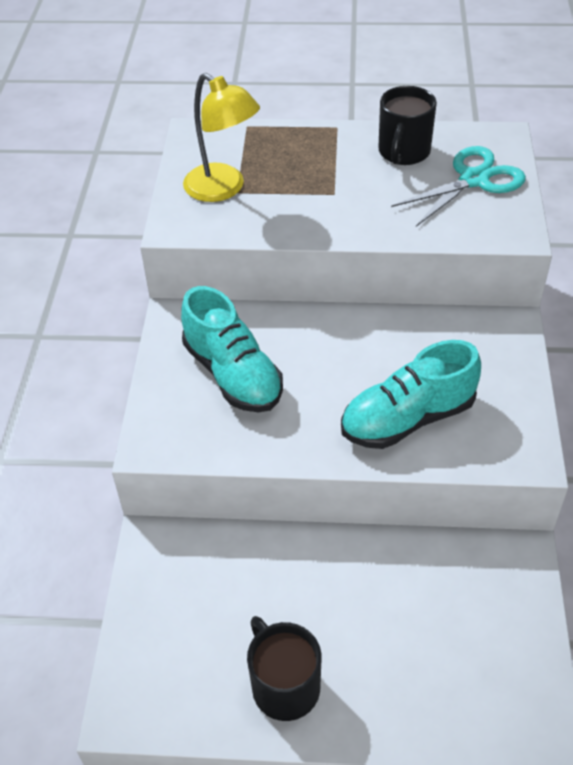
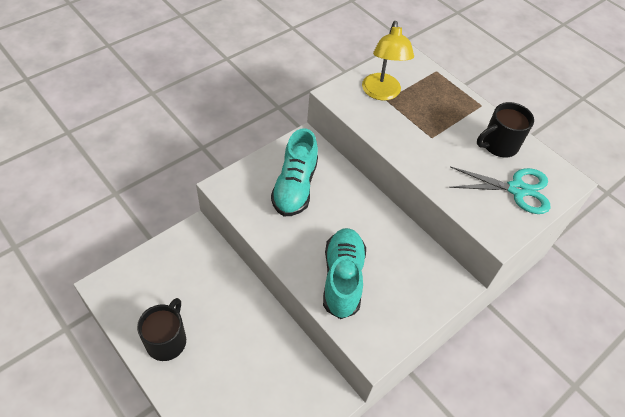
camera: 40 degrees right, 5 degrees up
turquoise shoe [341,340,481,449] -> turquoise shoe turned 75 degrees clockwise [323,228,366,319]

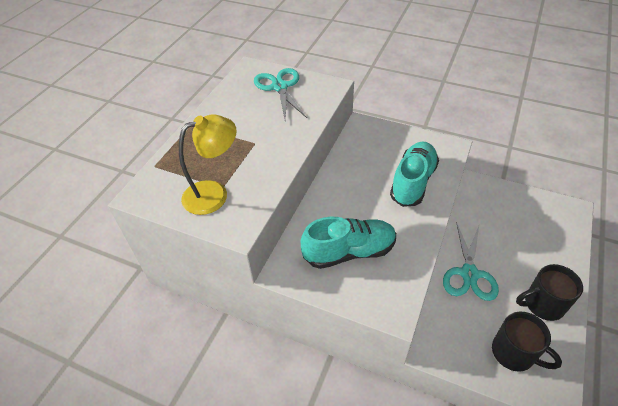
camera: 110 degrees left, 5 degrees down
turquoise shoe [323,228,366,319] -> turquoise shoe turned 135 degrees clockwise [390,142,439,207]
black mug [477,102,534,158] -> black mug moved to [492,312,562,372]
none -> turquoise scissors [443,222,499,301]

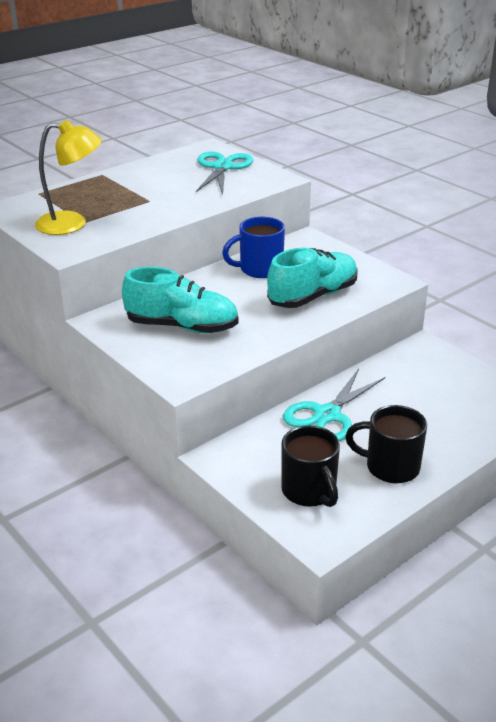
camera: 25 degrees right, 15 degrees down
none -> blue mug [222,217,285,278]

